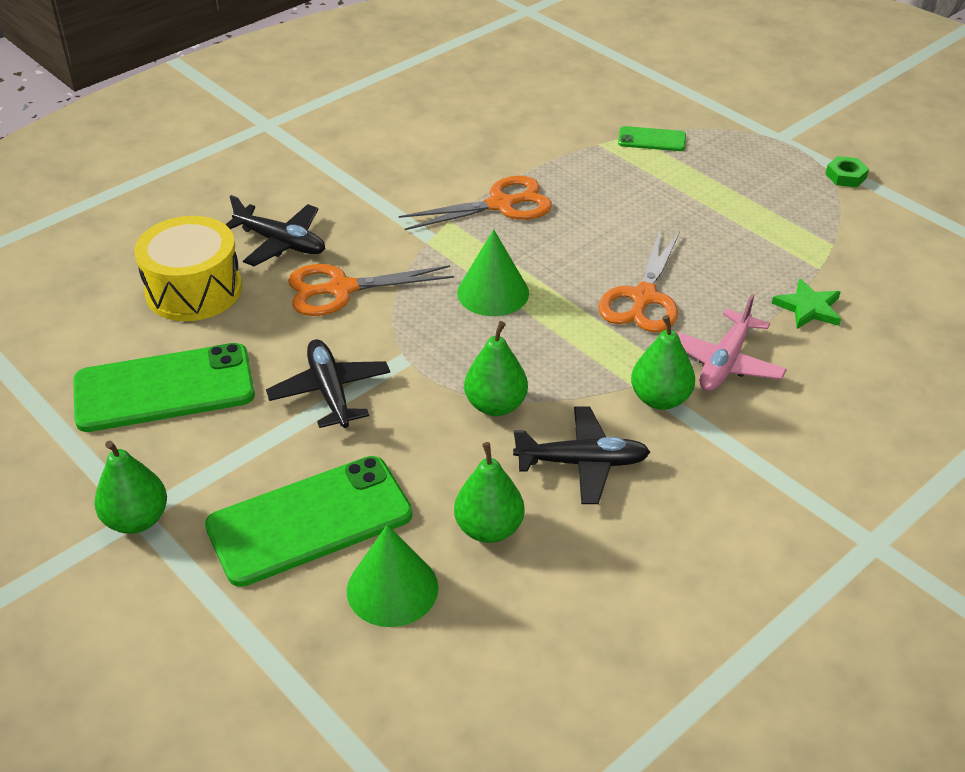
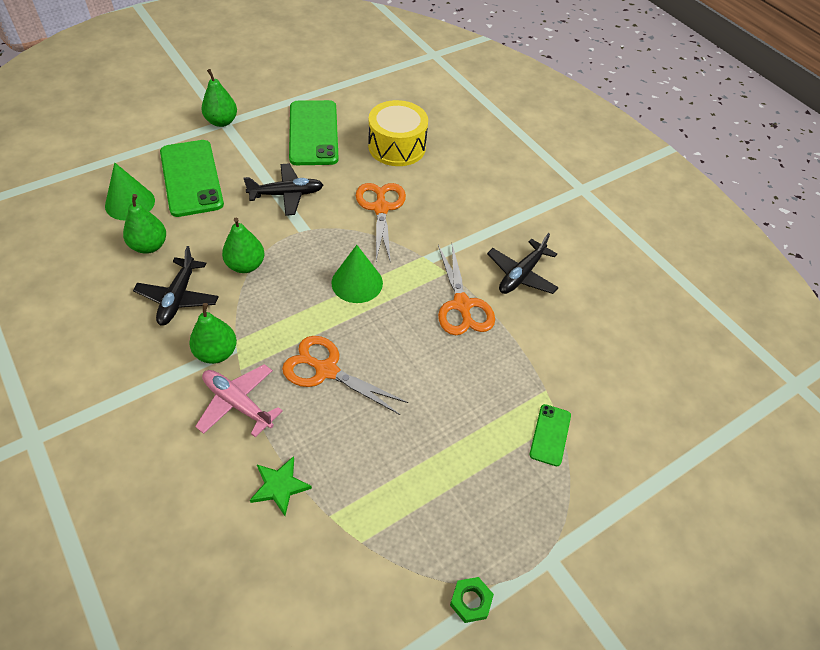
camera: 95 degrees right, 10 degrees up
black plane [225,195,325,266] -> black plane moved to [487,233,559,294]

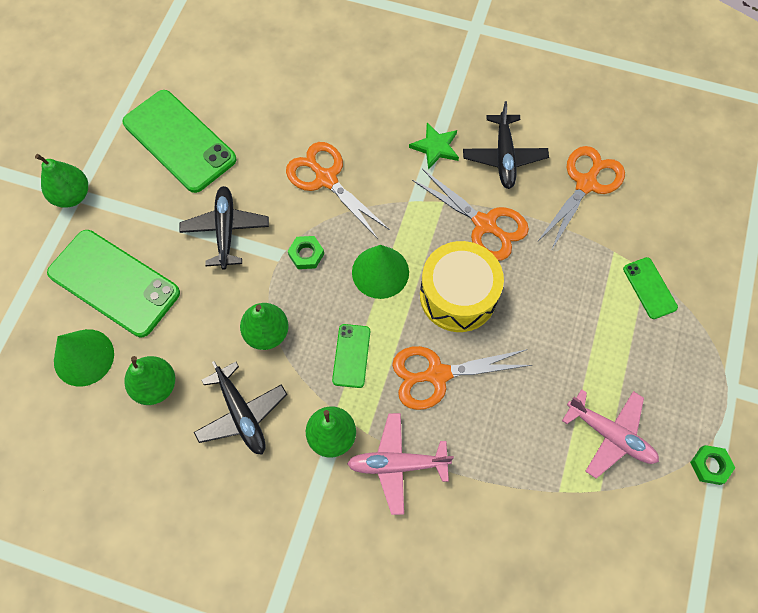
camera: 35 degrees left, 15 degrees up
black plane [244,163,323,216] -> black plane turned 45 degrees counterclockwise [179,186,269,270]
green star [250,456,312,516] -> green star moved to [409,123,459,170]
yellow drum [368,100,428,166] -> yellow drum moved to [420,241,504,332]
none -> green nut [288,236,324,269]
none -> green phone [332,324,370,388]
none -> orange scissors [537,146,625,251]
none -> pink plane [562,389,659,479]

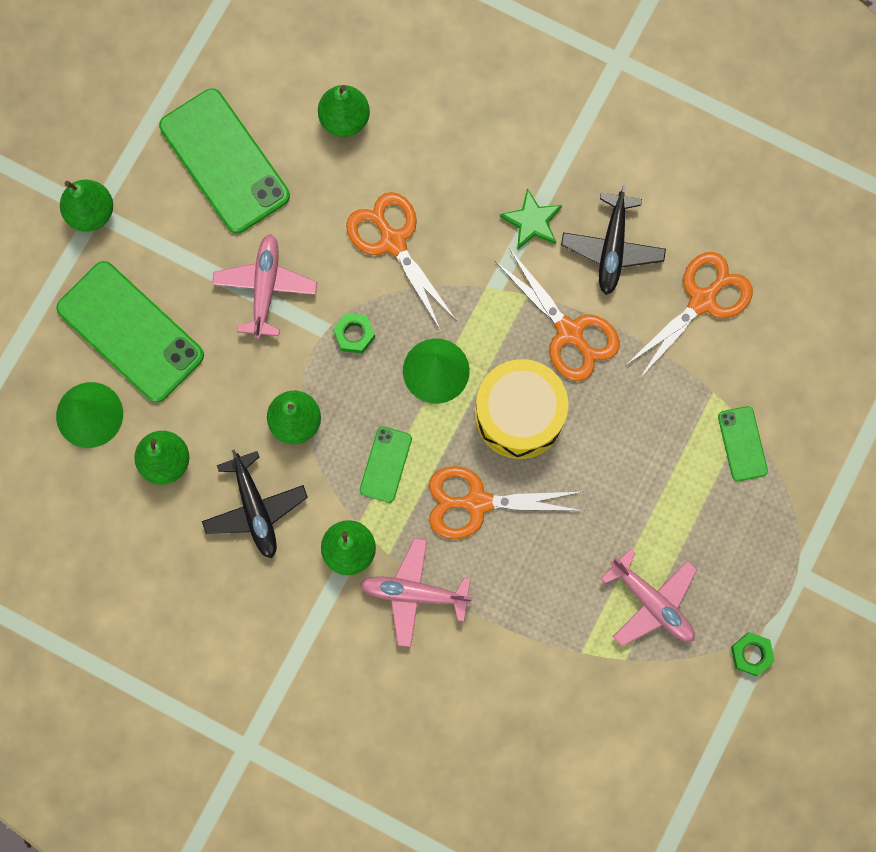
camera: 10 degrees right, 10 degrees up
black plane [179,186,269,270] -> pink plane [212,234,317,339]
none -> green pear [318,85,370,137]

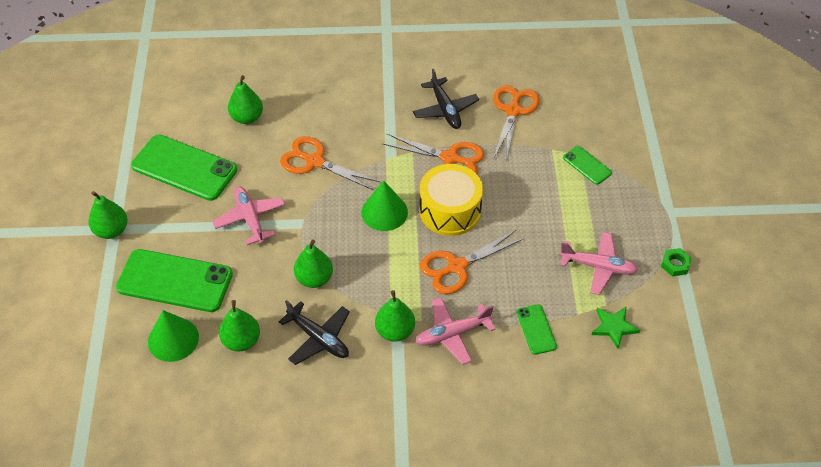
camera: 30 degrees left, 25 degrees down
green nut [333,313,375,353] -> none
green phone [360,426,412,503] -> green phone moved to [517,304,557,355]
green star [500,188,562,250] -> green star moved to [592,307,640,349]

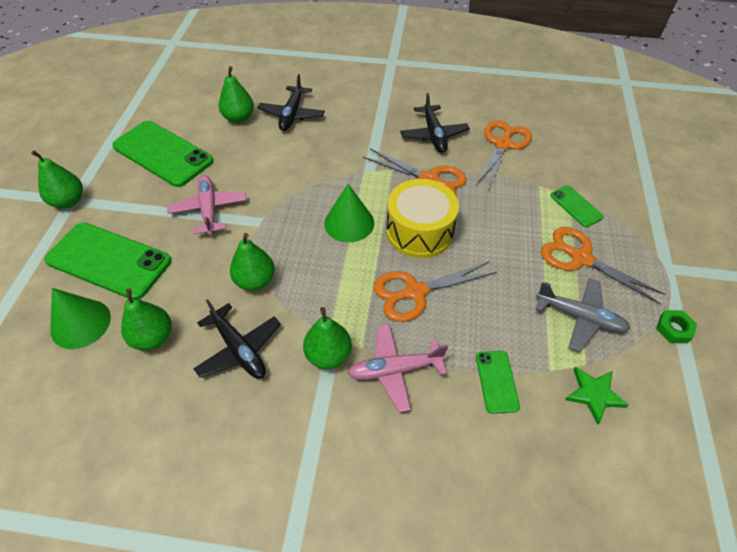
camera: 10 degrees right, 0 degrees up
orange scissors [280,136,380,190] -> orange scissors moved to [541,227,666,304]
pink plane [559,232,638,295] -> grey plane [536,278,630,351]
none -> black plane [258,74,325,131]

